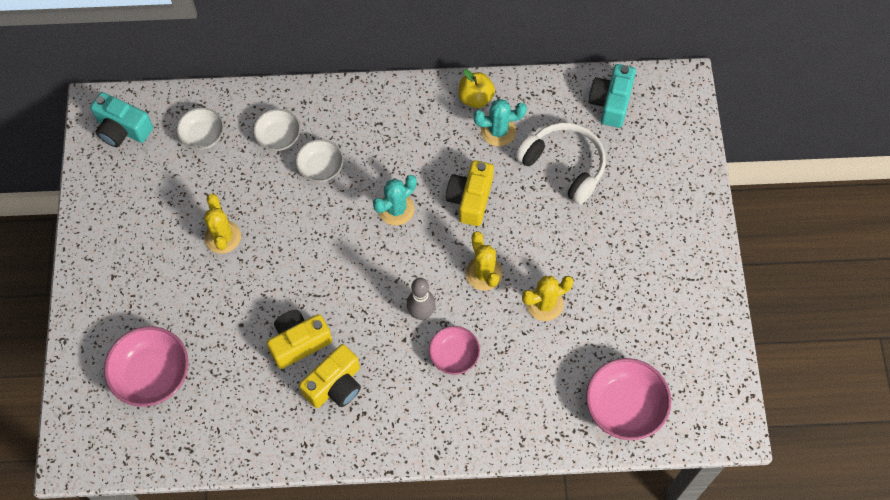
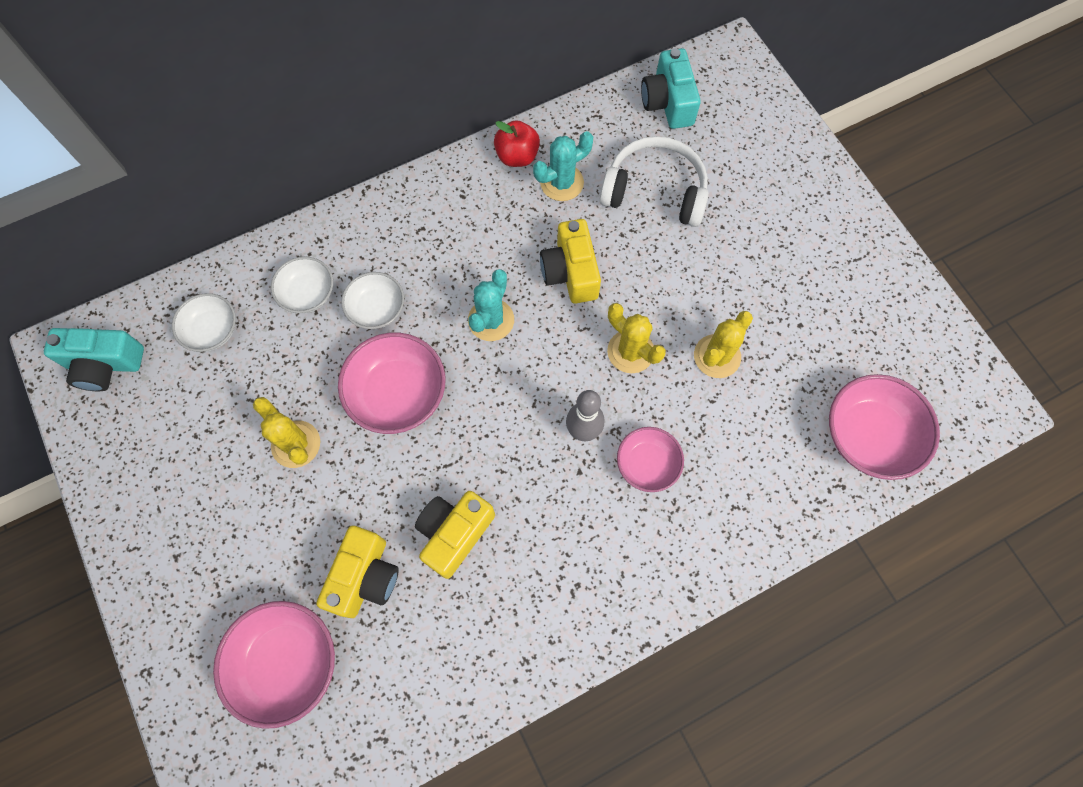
camera: 25 degrees left, 5 degrees up
yellow camera [299,344,361,408] -> yellow camera moved to [316,526,399,618]
yellow apple [458,69,495,108] -> red apple [494,120,540,167]
none -> pink bowl [338,333,446,434]

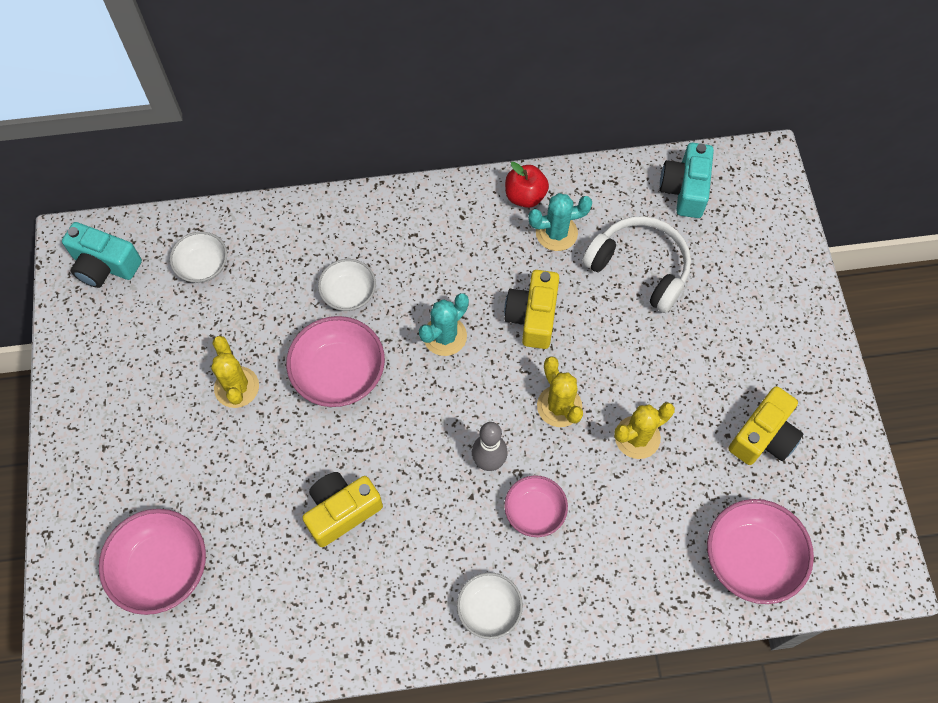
camera: 20 degrees right, 5 degrees down
white bowl [271,257,333,313] -> white bowl moved to [457,572,523,639]
yellow camera [316,526,399,618] -> yellow camera moved to [729,386,803,465]

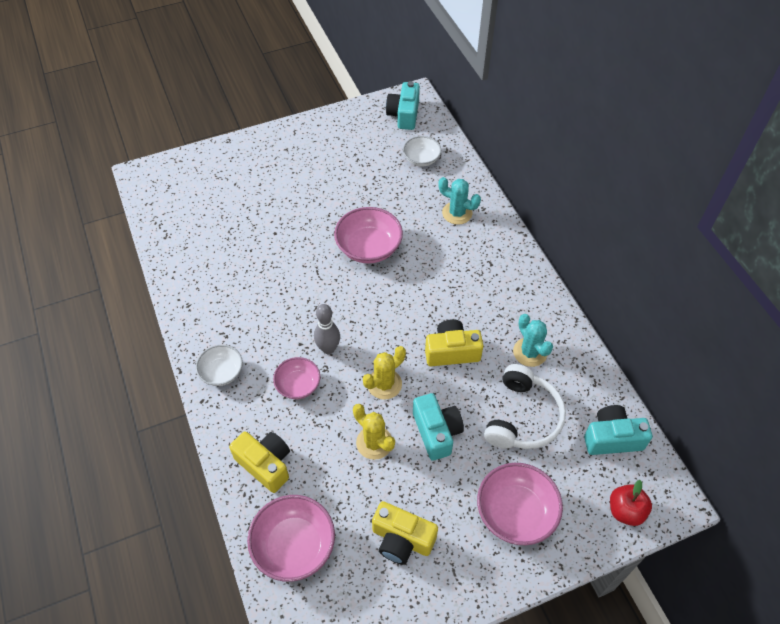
camera: 75 degrees right, 10 degrees down
pink bowl [99,509,206,615] -> pink bowl moved to [477,463,563,545]
yellow cactus [211,336,259,408] -> none
yellow camera [302,472,383,547] -> yellow camera moved to [229,431,290,493]
white bowl [318,259,376,311] -> none
turquoise cactus [419,293,469,356] -> turquoise cactus moved to [438,177,481,225]
red apple [505,162,549,208] -> red apple moved to [610,480,652,526]
none -> turquoise camera [413,393,464,461]

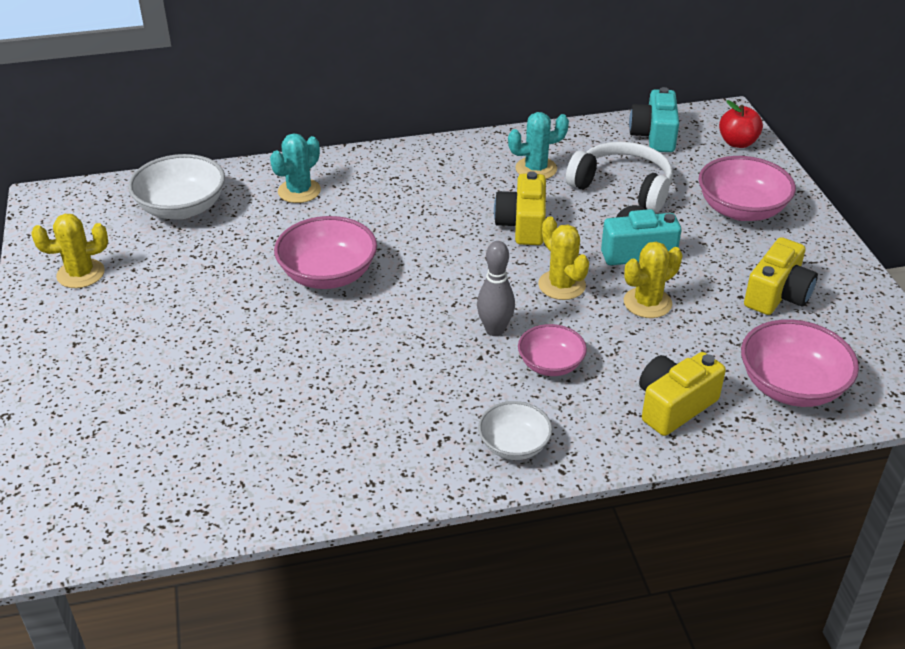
camera: 80 degrees left, 15 degrees down
turquoise camera [386,81,420,130] -> none
white bowl [403,136,441,167] -> white bowl [128,154,225,219], size x1.62
none -> yellow cactus [31,214,108,288]

